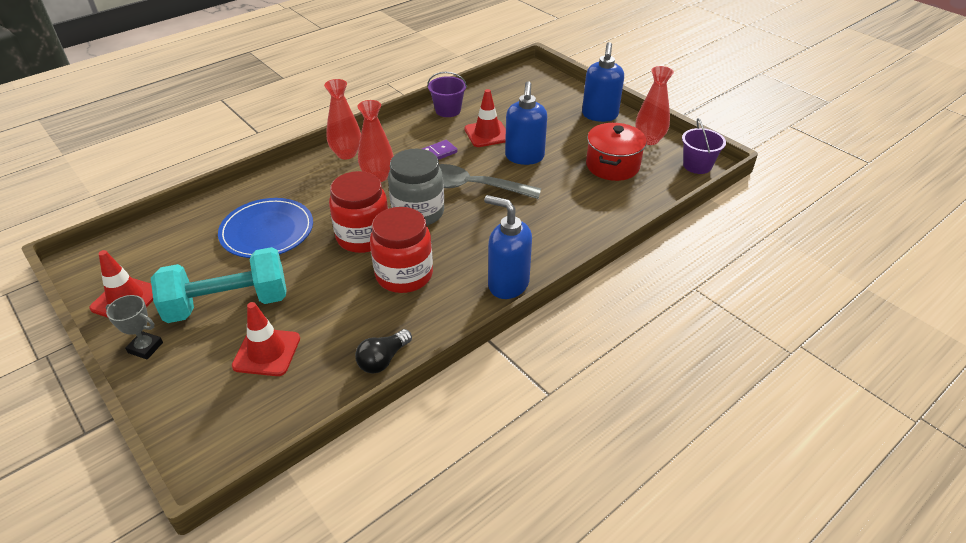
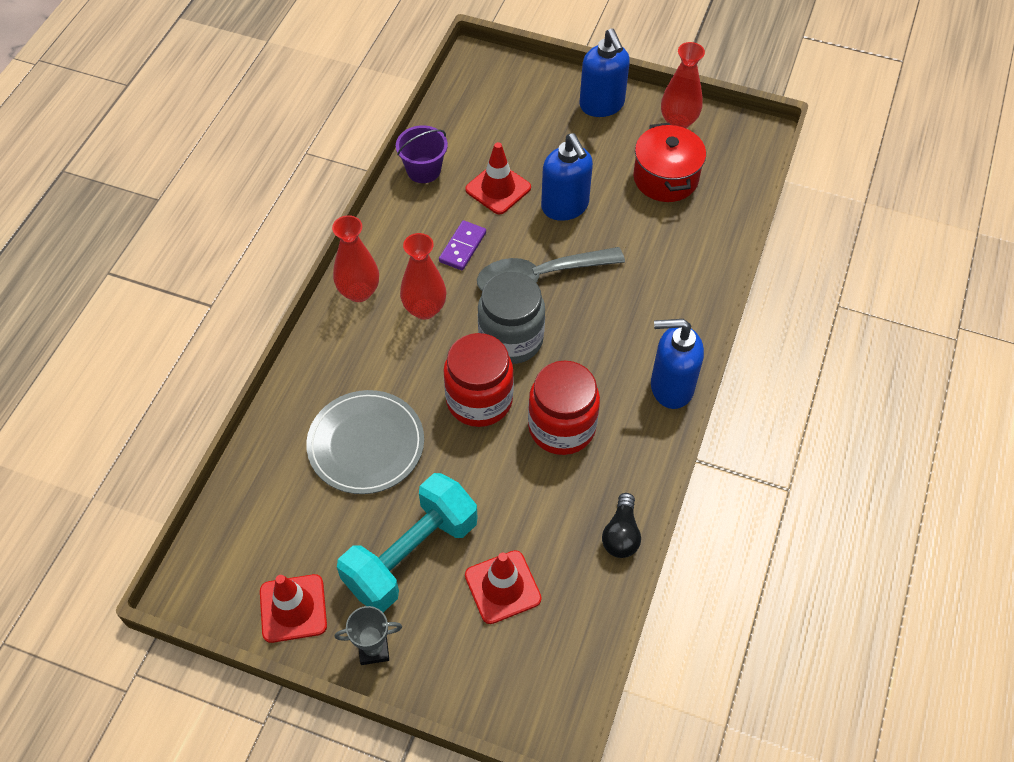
camera: 30 degrees left, 15 degrees up
blue plate [218,198,313,258] -> grey plate [306,390,424,494]
purple bucket [682,118,726,174] -> none

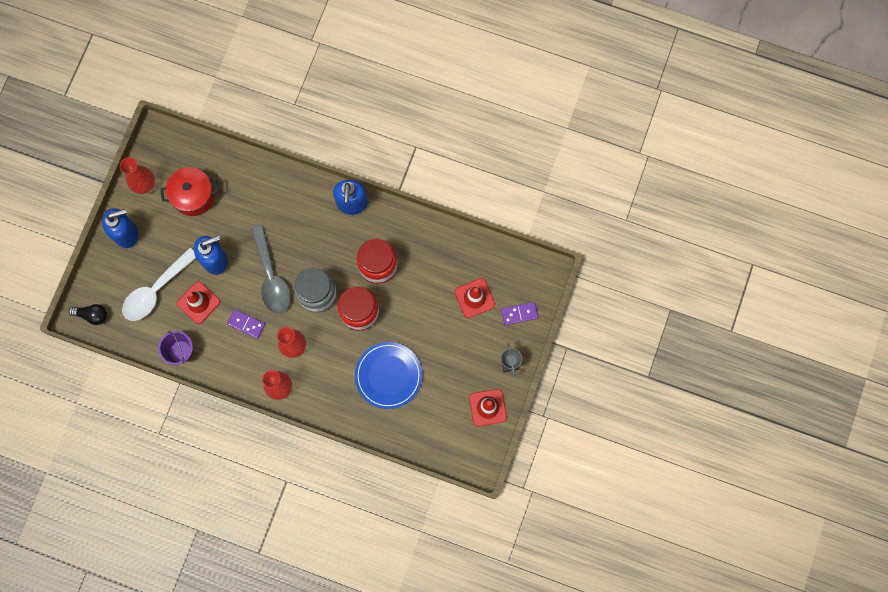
camera: 90 degrees left, 20 degrees up
grey plate [306,390,424,494] -> blue plate [355,342,422,409]
turquoise dumbbell [337,473,477,612] -> none
black light bulb [602,493,641,558] -> black light bulb moved to [68,304,107,325]
none -> white spoon [122,248,196,321]
none -> purple domino [501,302,538,325]

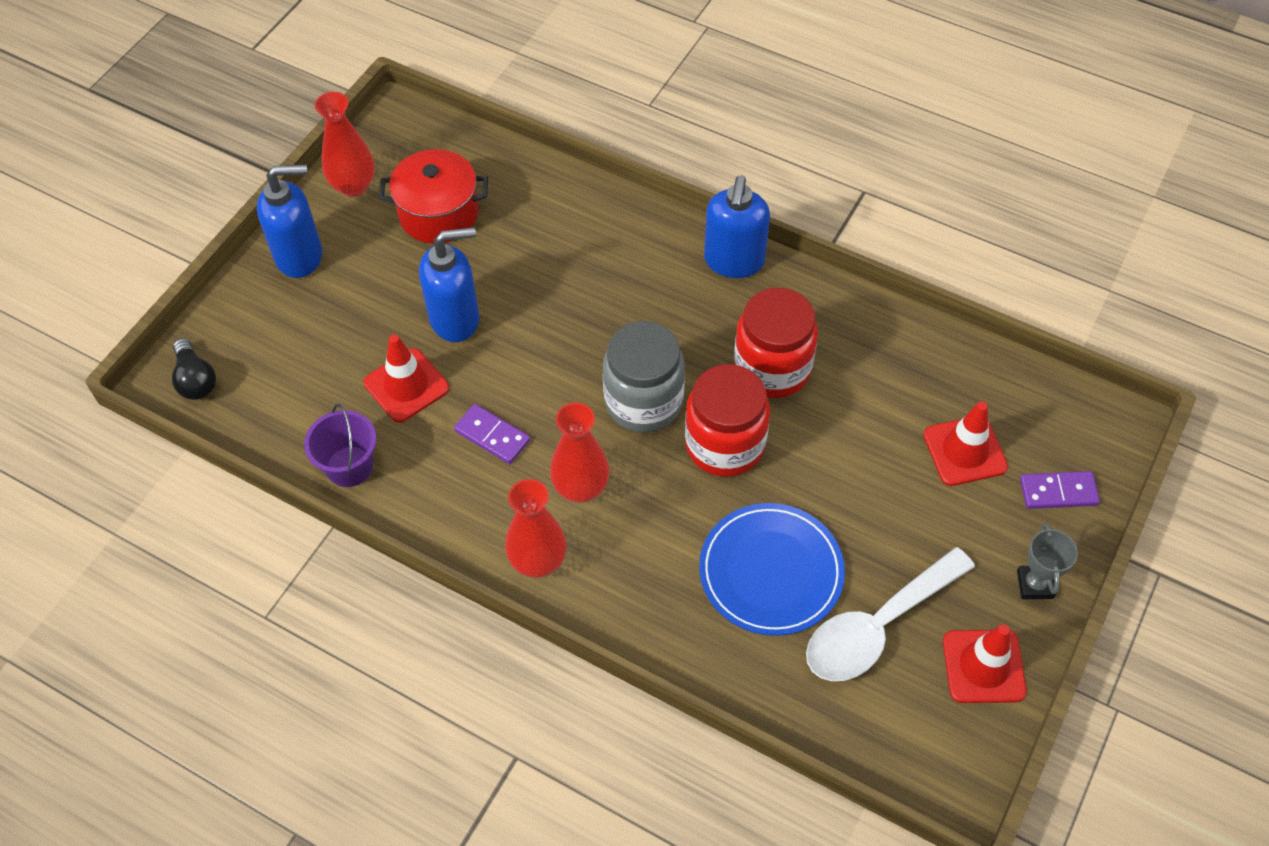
camera: 10 degrees right, 20 degrees down
black light bulb [68,304,107,325] -> black light bulb turned 45 degrees clockwise [172,338,216,400]
white spoon [122,248,196,321] -> white spoon moved to [806,547,975,681]
grey spoon [251,225,291,314] -> none

